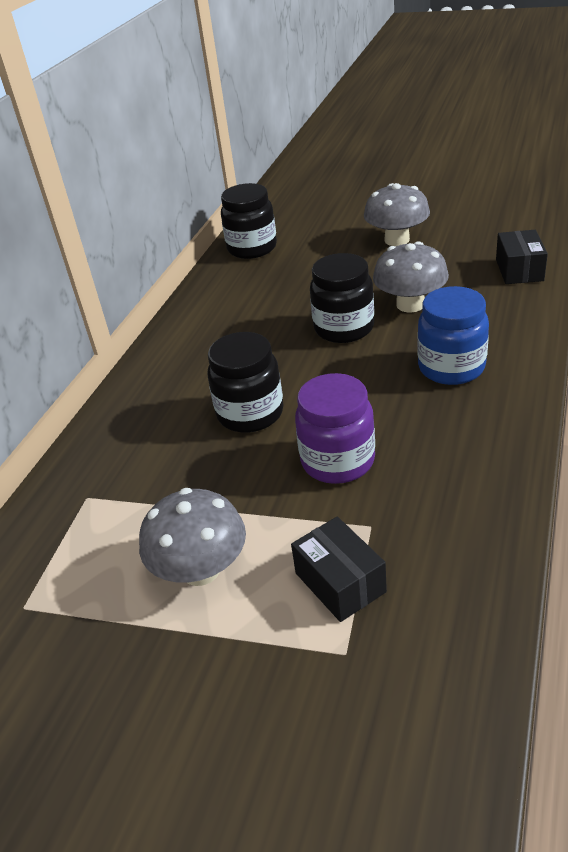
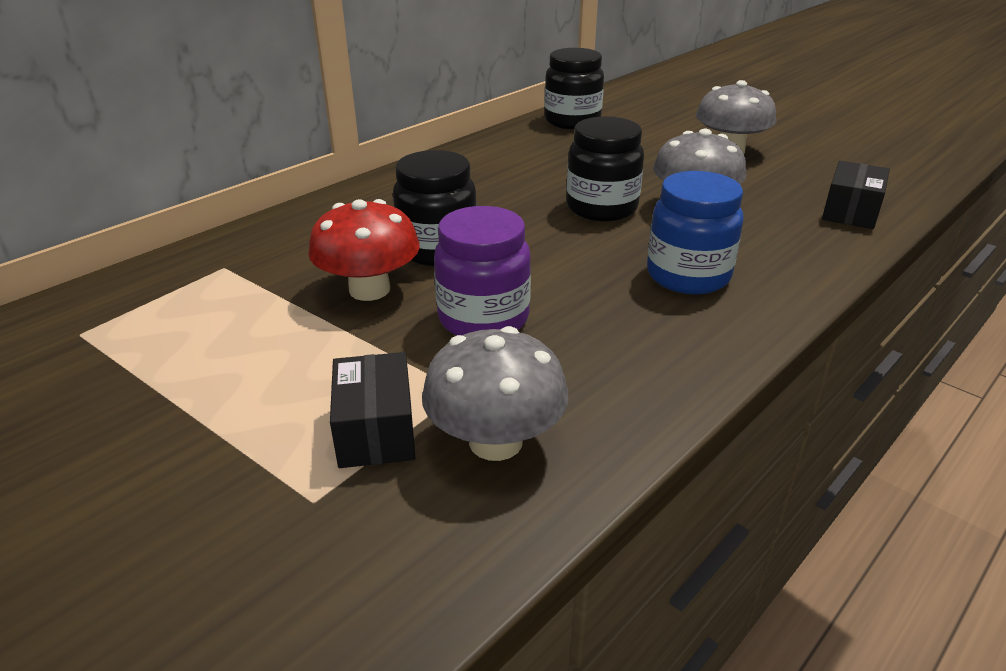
camera: 20 degrees right, 5 degrees down
grey mushroom [139,488,246,586] -> grey mushroom moved to [422,326,568,461]
none -> red mushroom [308,199,420,301]

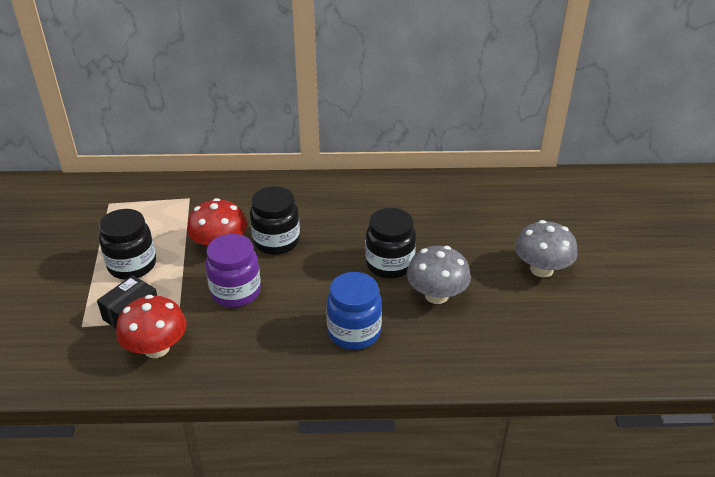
camera: 45 degrees right, 5 degrees up
grey mushroom [422,326,568,461] -> red mushroom [116,295,187,358]
black jar [544,48,604,129] -> black jar moved to [99,209,156,280]
black box [822,161,890,229] -> none

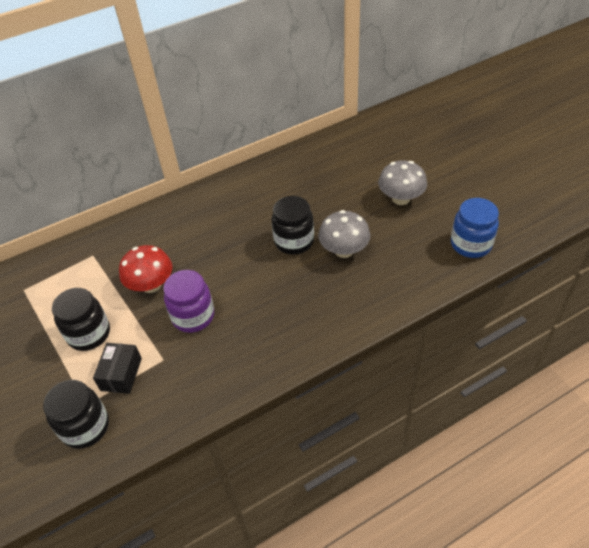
camera: 25 degrees left, 10 degrees up
red mushroom [116,295,187,358] -> none
black jar [250,186,300,255] -> black jar moved to [43,380,109,449]
blue jar [326,272,382,350] -> blue jar moved to [451,198,499,258]

